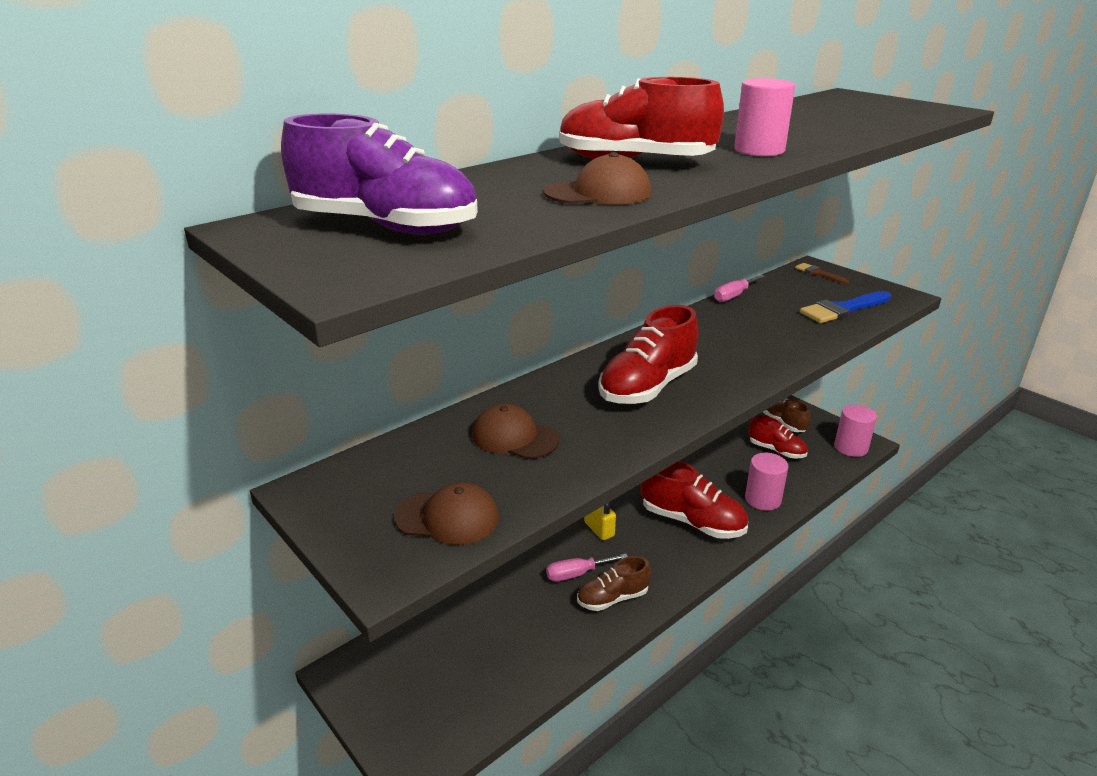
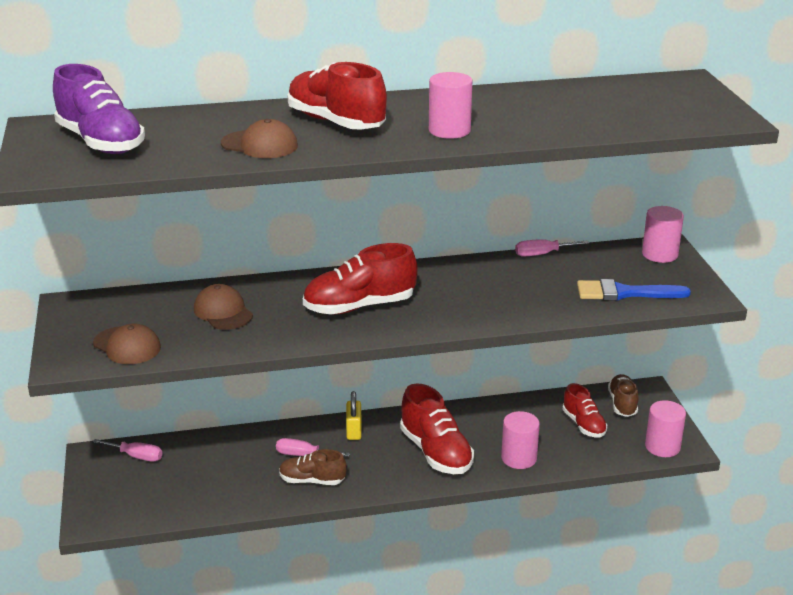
camera: 30 degrees right, 0 degrees up
brown brush [795,263,849,284] -> pink cylinder [642,206,684,263]
none -> pink screwdriver [93,439,163,461]

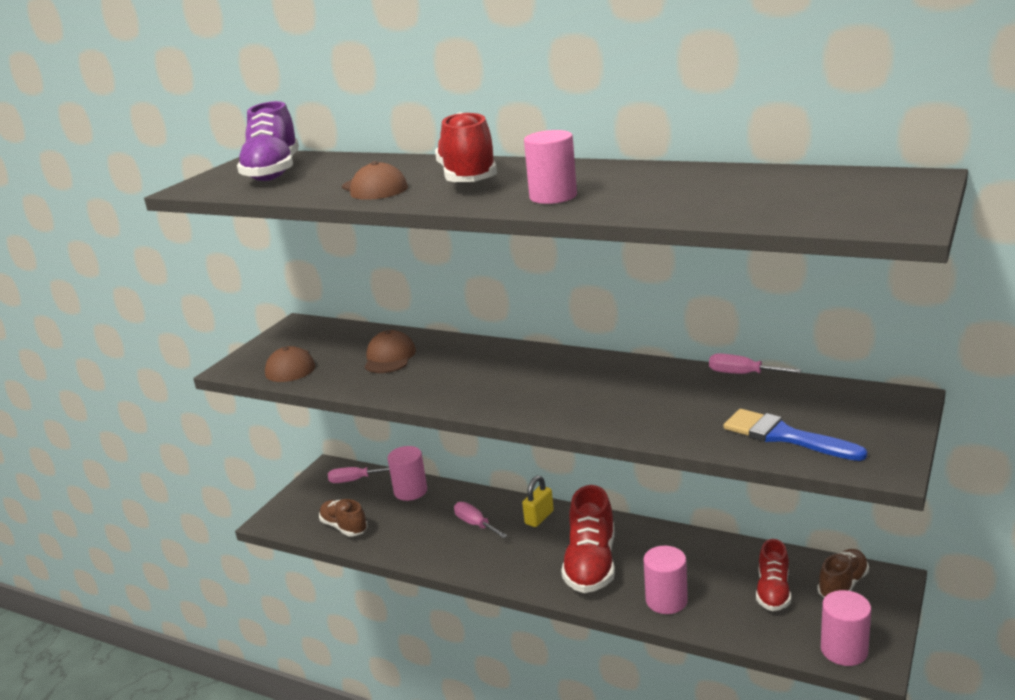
camera: 40 degrees right, 5 degrees down
pink screwdriver [93,439,163,461] -> pink screwdriver turned 120 degrees clockwise [328,467,389,483]
brown shoe [279,449,347,485] -> brown shoe moved to [319,499,368,536]
red shoe [303,243,417,315] -> none
pink cylinder [642,206,684,263] -> pink cylinder moved to [388,446,427,501]

